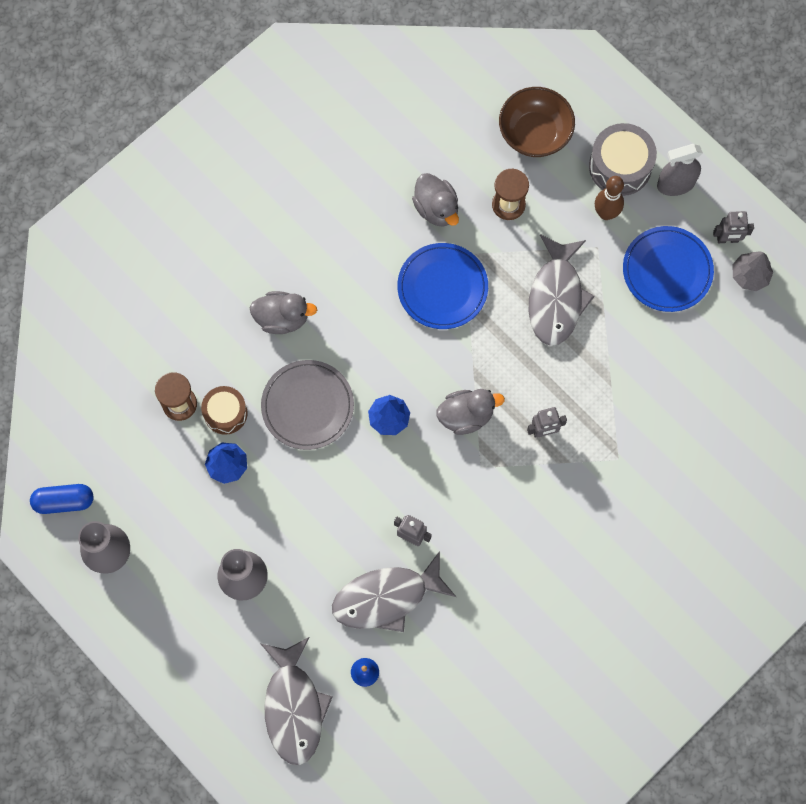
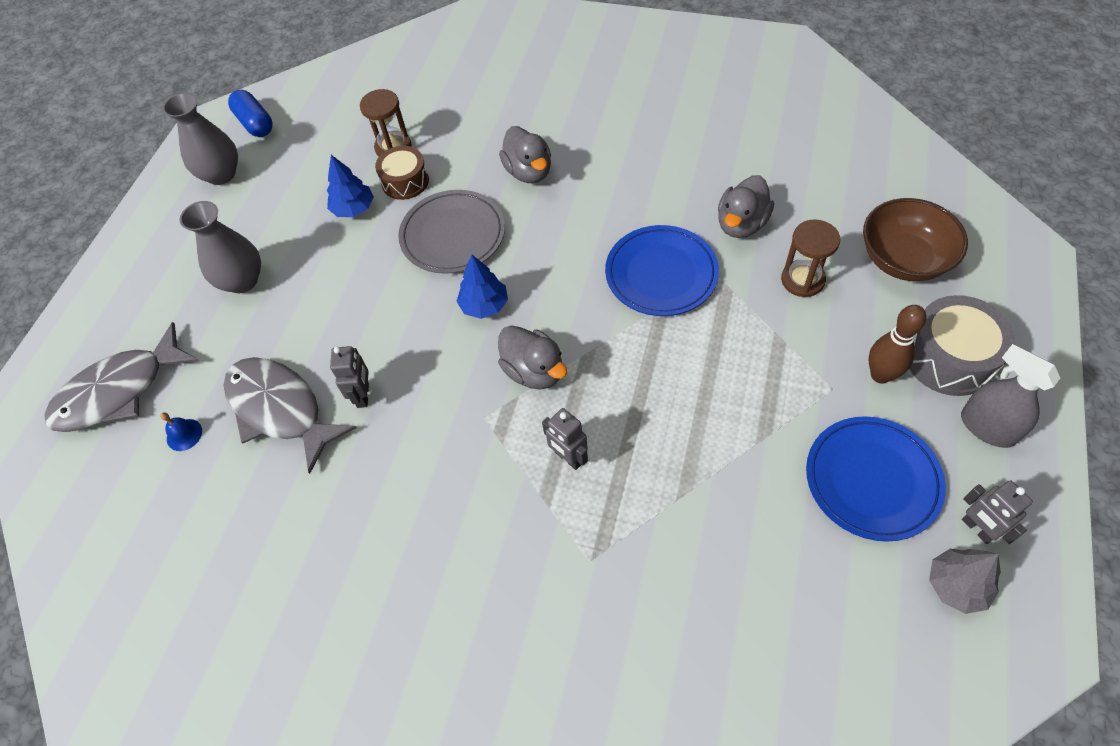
camera: 65 degrees right, 15 degrees down
grey fish [528,234,595,346] -> none

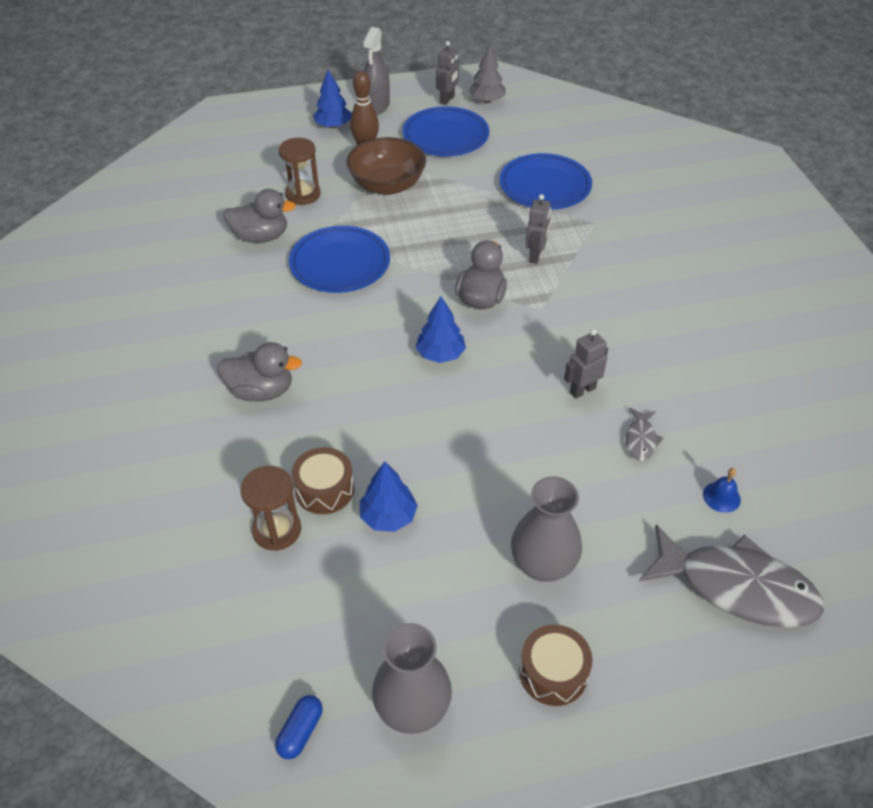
camera: 125 degrees left, 10 degrees down
grey fish [224,357,357,474] -> grey fish [626,408,664,461], size x0.44
blue capsule [228,90,273,137] -> blue capsule [275,695,323,759], size x0.65
grey plate [398,190,505,274] -> none
grey duck [499,126,551,183] -> grey duck turned 60 degrees clockwise [217,342,302,401]
brown bowl [863,198,968,281] -> brown bowl moved to [346,137,426,195]
grey drum [909,295,1015,396] -> blue tree [313,70,352,128]
none -> blue plate [500,153,592,210]
none -> brown drum [519,625,593,706]

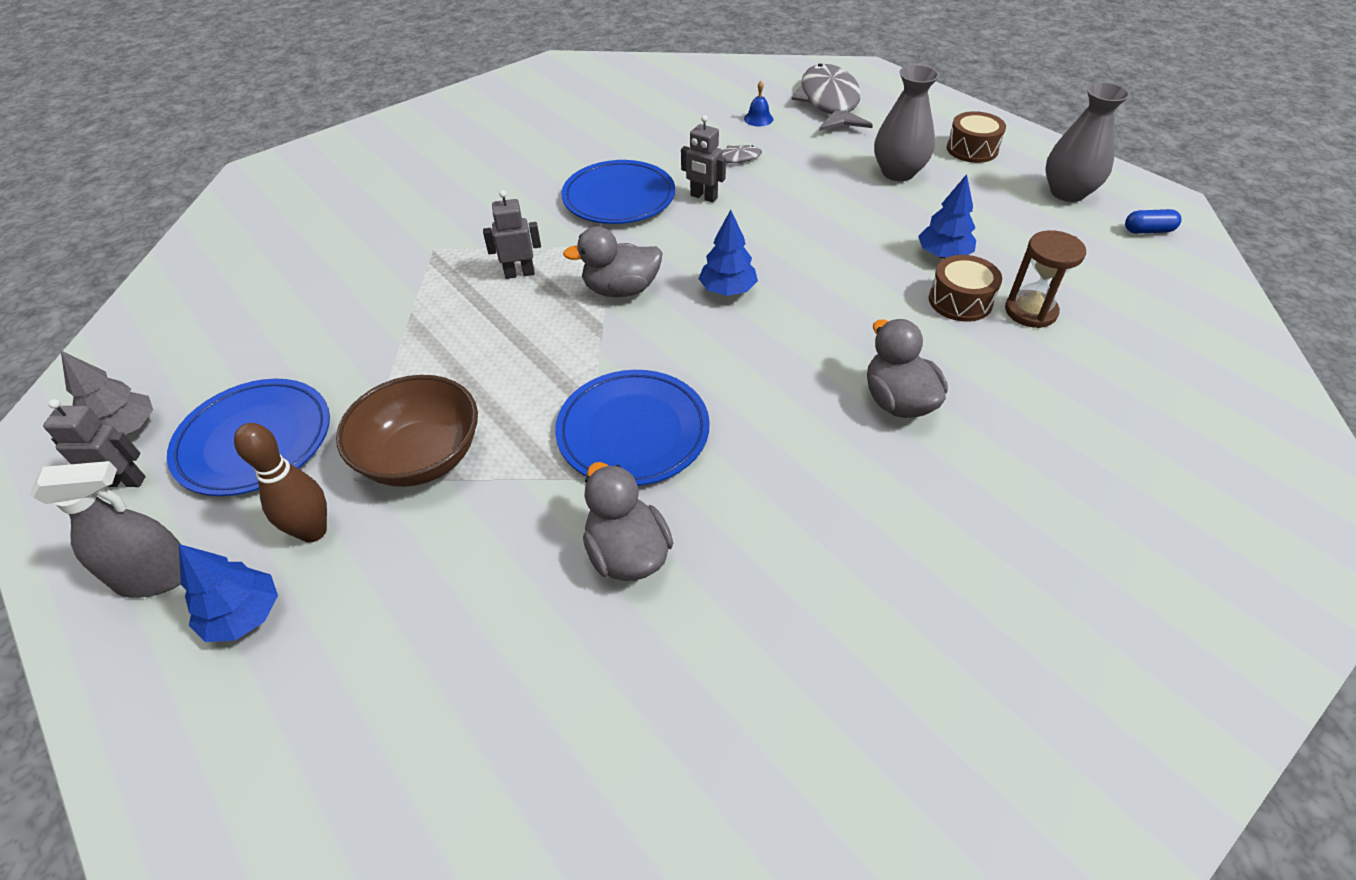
camera: 115 degrees left, 0 degrees up
brown hourglass [279,138,320,205] -> none
blue plate [500,153,592,210] -> blue plate moved to [561,160,675,224]

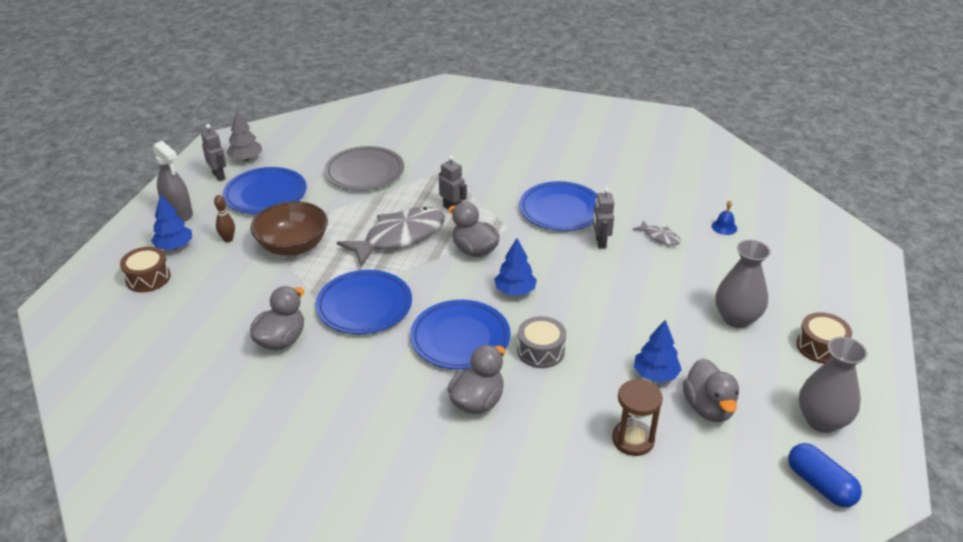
camera: 55 degrees right, 10 degrees down
brown bowling pin [234,423,327,543] -> brown bowling pin [214,195,235,242], size x0.65
grey fish [792,64,873,131] -> grey fish moved to [337,207,445,267]
brown drum [929,255,1002,322] -> brown drum moved to [120,247,171,292]
blue capsule [1125,209,1182,234] -> blue capsule [788,443,862,507], size x1.54
none -> grey plate [324,146,404,190]
none -> blue plate [410,300,511,370]
none -> grey drum [517,316,566,368]
none -> grey duck [683,358,739,422]

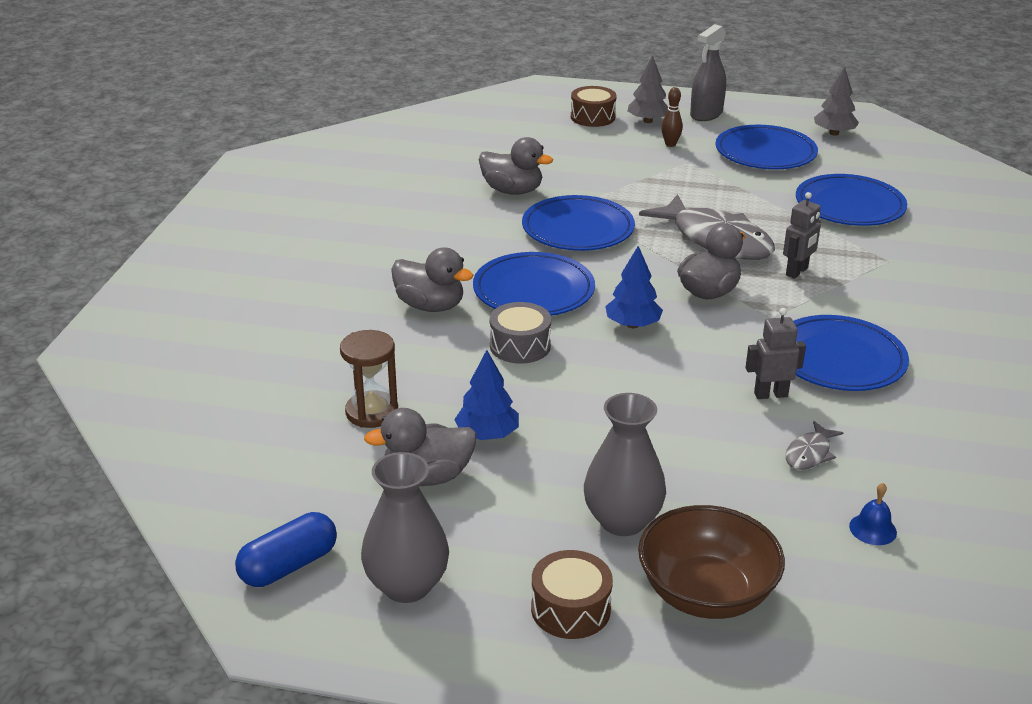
camera: 85 degrees right, 5 degrees down
blue tree [151,194,192,250] -> grey tree [627,55,668,123]
grey robot [201,124,227,181] -> none
brown bowl [251,201,328,256] -> brown bowl moved to [638,505,785,619]
grey plate [324,146,404,190] -> blue plate [796,174,907,226]

